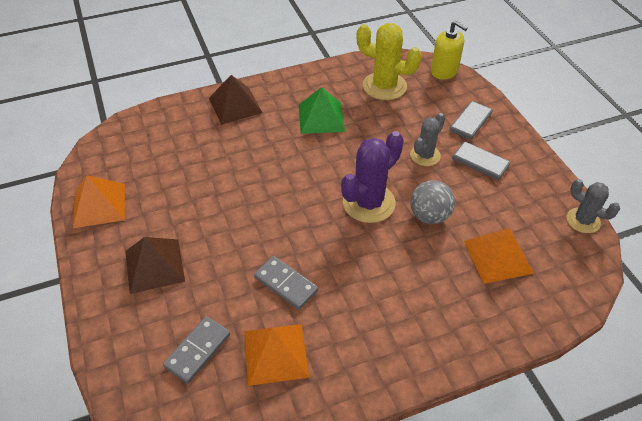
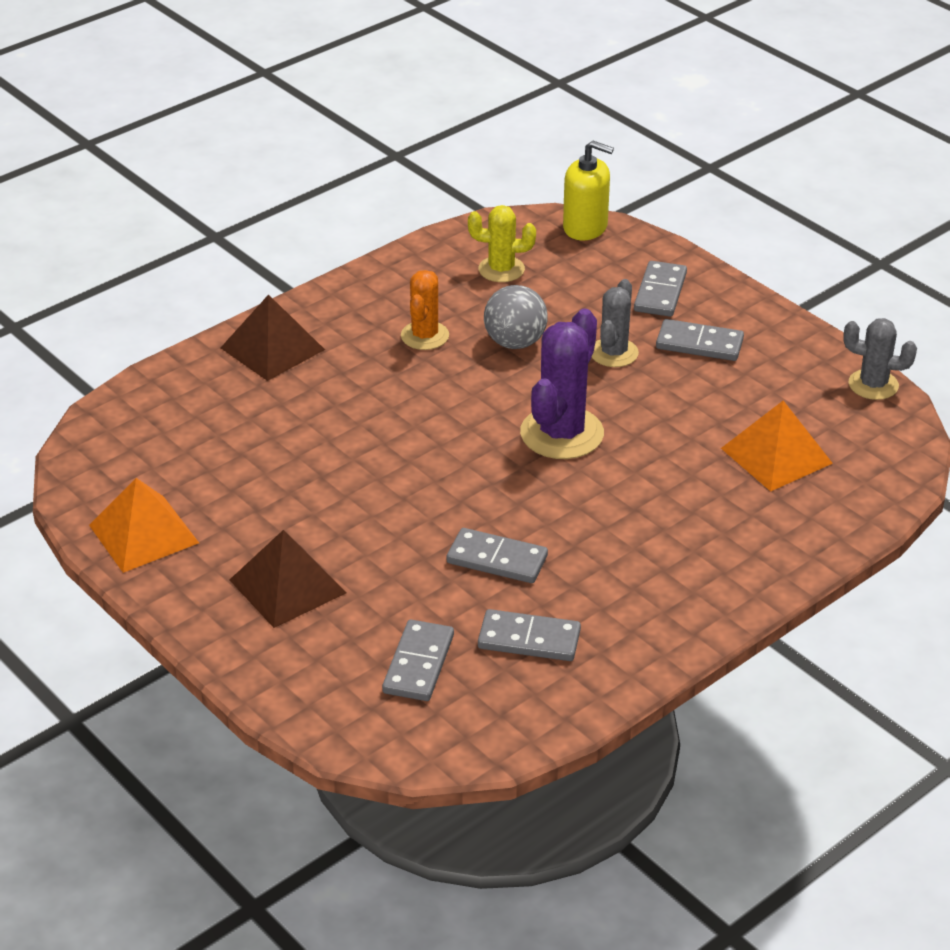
camera: 20 degrees left, 10 degrees down
orange pyramid [244,324,309,386] -> grey domino [478,609,581,661]
green pyramid [299,87,345,134] -> orange cactus [401,270,449,350]
yellow cactus [357,23,422,100] -> yellow cactus [468,205,536,282], size x0.61
grey ball [411,180,455,224] -> grey ball moved to [484,285,547,349]

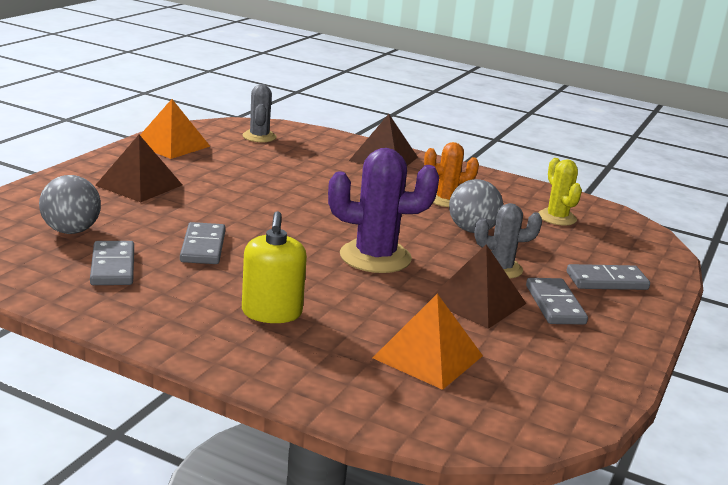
camera: 65 degrees right, 15 degrees down
grey domino [382,620,454,701] -> grey ball [39,175,101,234]
yellow soap dispenser [563,141,614,240] -> yellow soap dispenser moved to [242,211,307,323]
grey cactus [843,318,917,400] -> grey cactus moved to [242,84,277,142]
none -> brown pyramid [427,244,526,329]

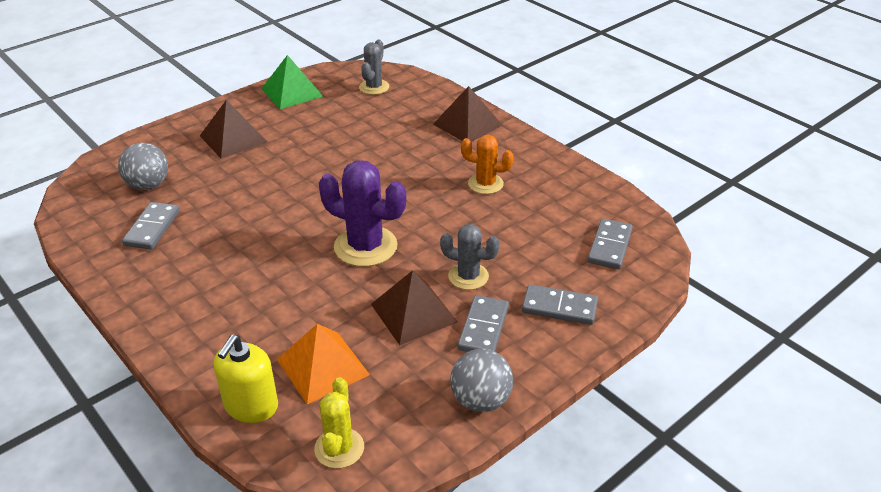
camera: 25 degrees right, 15 degrees up
orange pyramid [140,99,210,159] -> green pyramid [261,55,323,109]
grey domino [180,222,225,264] -> grey domino moved to [588,219,633,269]
yellow soap dispenser [242,211,307,323] -> yellow soap dispenser moved to [214,335,278,423]
grey ball [449,179,503,233] -> grey ball moved to [450,349,513,412]
yellow cactus [538,158,582,225] -> yellow cactus moved to [314,377,364,469]

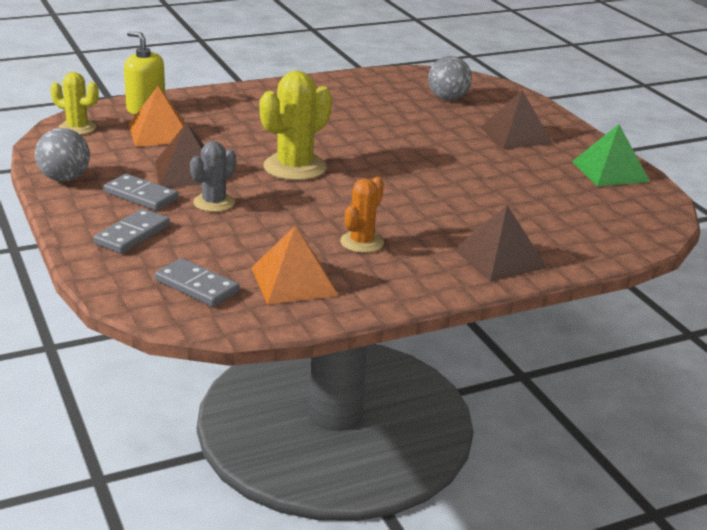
camera: 105 degrees right, 10 degrees down
grey domino [122,202,180,249] -> none
purple cactus [319,161,406,267] -> yellow cactus [259,71,332,181]
grey cactus [359,40,389,95] -> none
none -> orange pyramid [251,226,338,305]

